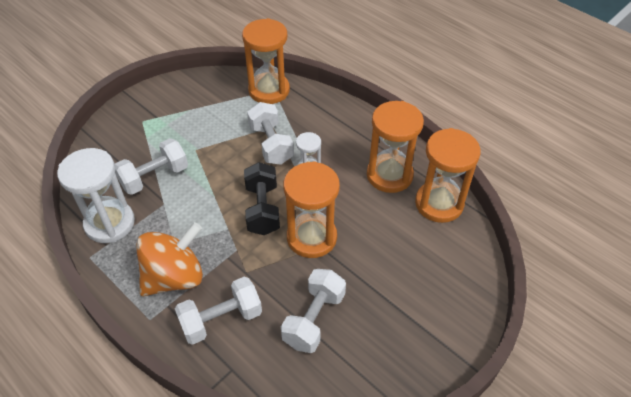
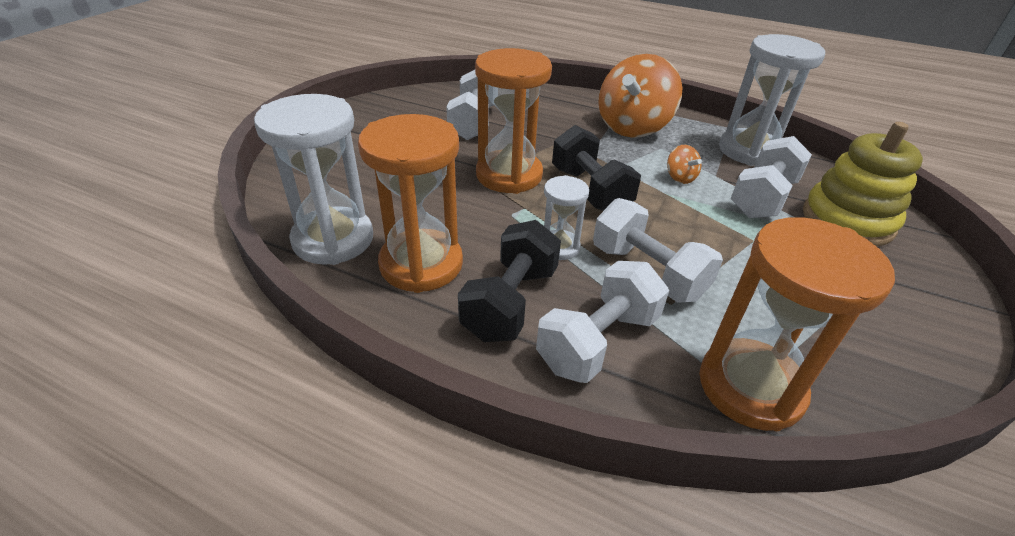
camera: 160 degrees right, 10 degrees down
white dumbbell [175,277,262,345] -> white dumbbell moved to [536,261,669,383]
orange hourglass [415,128,481,223] -> white hourglass [254,94,373,265]
none -> black dumbbell [458,220,561,342]
none -> orange spinning top [667,145,702,184]
none -> yellow stacking toy [803,122,923,246]

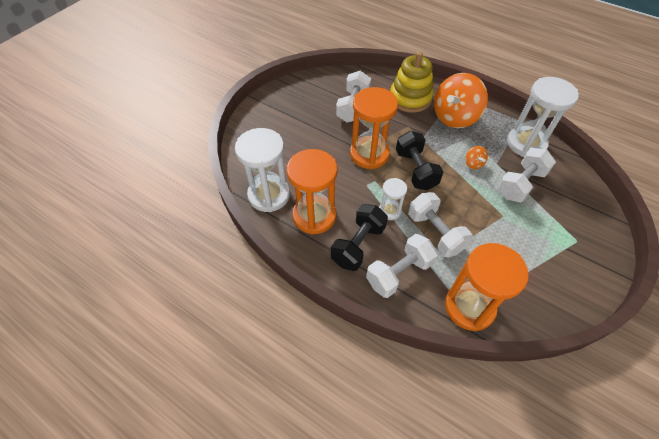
camera: 10 degrees right, 15 degrees up
yellow stacking toy [803,122,923,246] -> yellow stacking toy moved to [390,51,434,113]

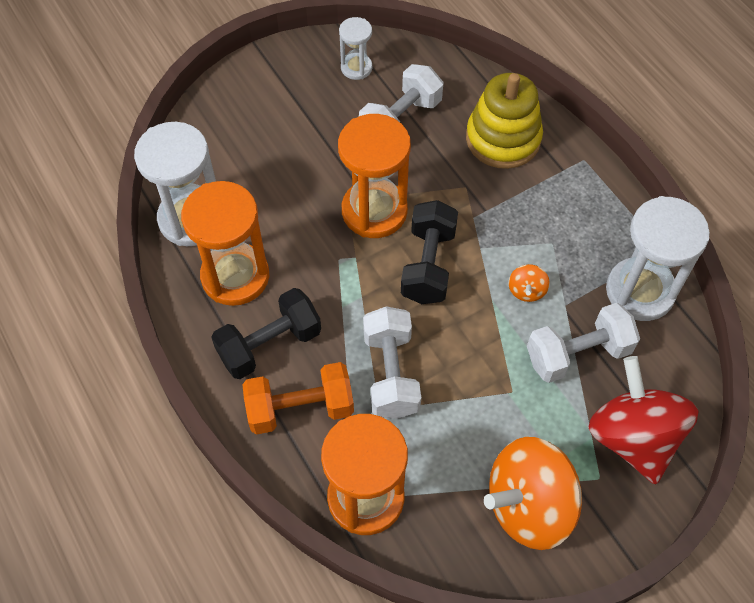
camera: 25 degrees right, 5 degrees up
white dumbbell [366,234,438,298] -> orange dumbbell [242,362,354,435]
white hourglass [379,178,407,220] -> white hourglass moved to [339,17,372,80]
orange spinning top [434,73,488,128] -> orange spinning top moved to [484,437,582,550]
none -> red spinning top [589,356,699,484]

